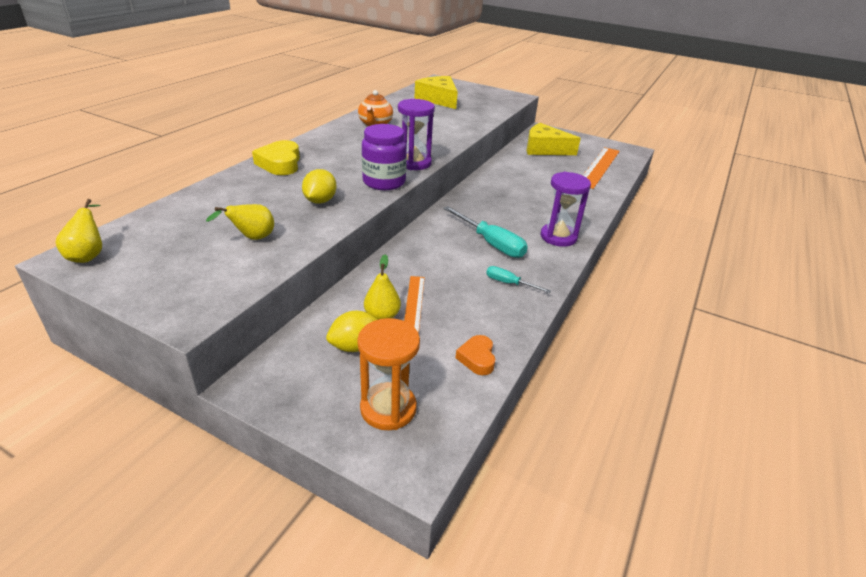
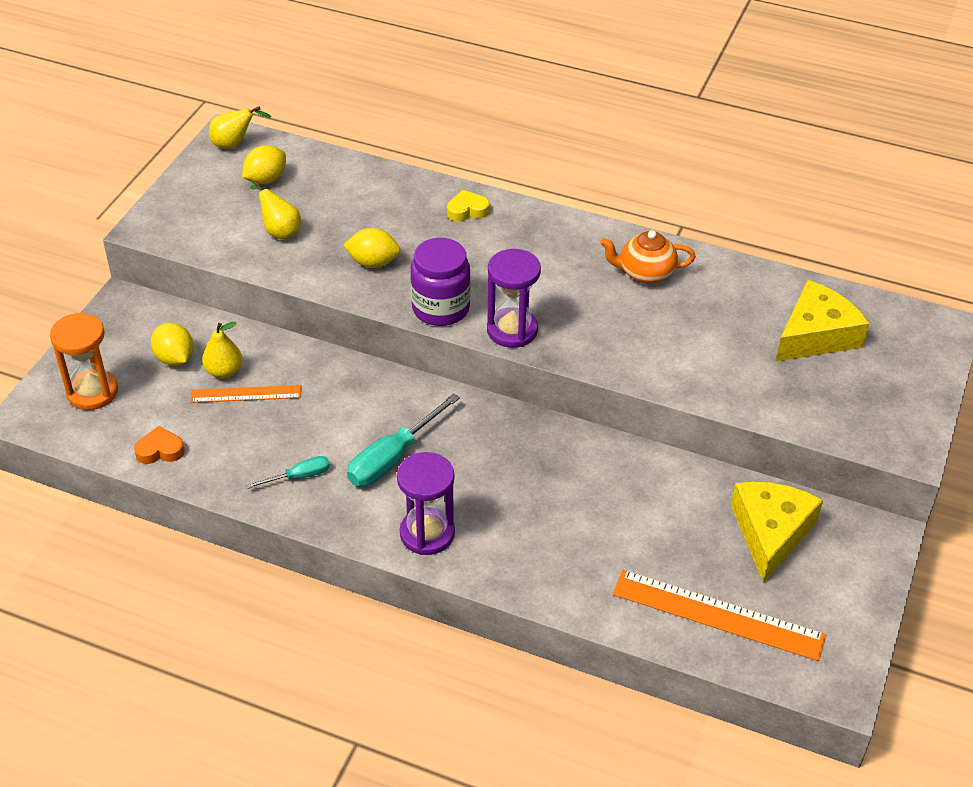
camera: 85 degrees right, 10 degrees up
yellow heart [252,140,300,175] -> yellow heart [447,190,490,221], size x0.61
turquoise screwdriver [486,266,551,293] -> turquoise screwdriver turned 45 degrees clockwise [246,456,330,489]
none -> yellow lemon [242,145,286,185]

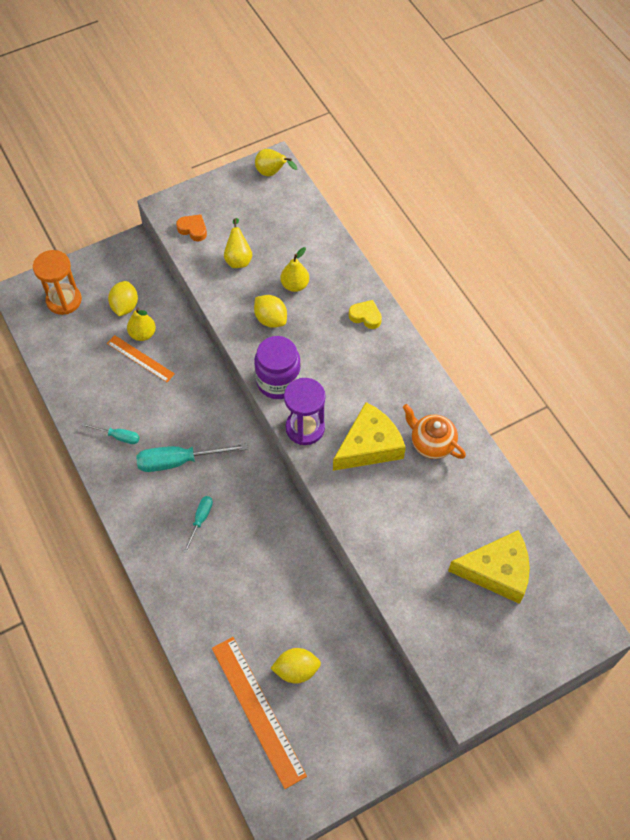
camera: 40 degrees right, 15 degrees up
orange heart [134,426,185,464] -> orange heart moved to [176,214,207,241]
yellow lemon [242,145,286,185] -> yellow lemon moved to [270,648,321,684]
purple hourglass [397,452,455,555] -> none
yellow cheese [731,482,823,583] -> yellow cheese moved to [333,402,406,471]
none -> turquoise screwdriver [183,496,213,553]
none -> yellow pear [281,247,309,292]

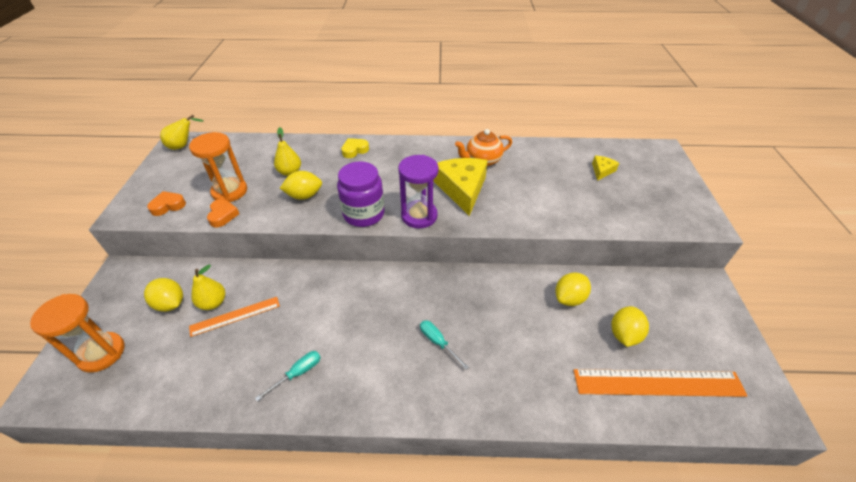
camera: 60 degrees left, 15 degrees down
turquoise screwdriver [136,443,248,472] -> none
yellow pear [224,218,252,268] -> orange hourglass [189,132,247,202]
yellow cheese [448,530,530,604] -> yellow cheese [592,156,619,181], size x0.47
none -> orange heart [207,199,239,227]
none -> yellow lemon [555,273,591,306]

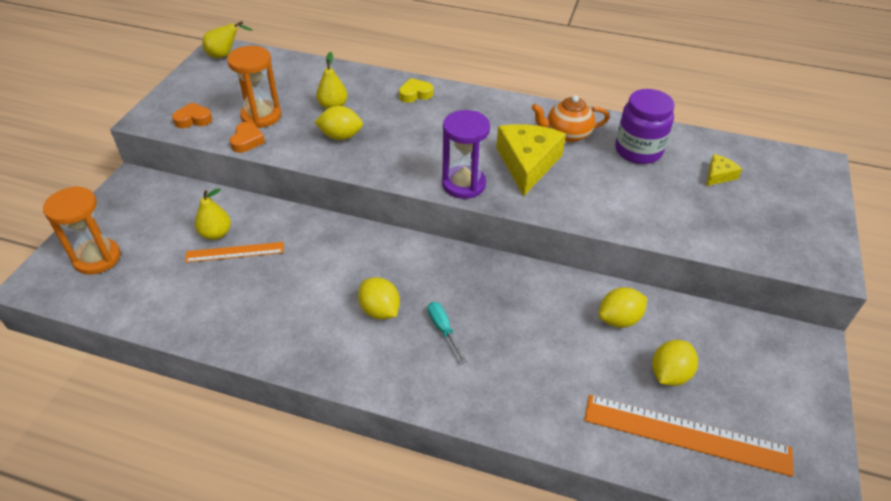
camera: 15 degrees right, 0 degrees up
yellow lemon [144,278,183,312] -> yellow lemon moved to [358,277,400,320]
turquoise screwdriver [255,351,321,401] -> none
purple jar [337,161,385,227] -> purple jar moved to [615,89,675,164]

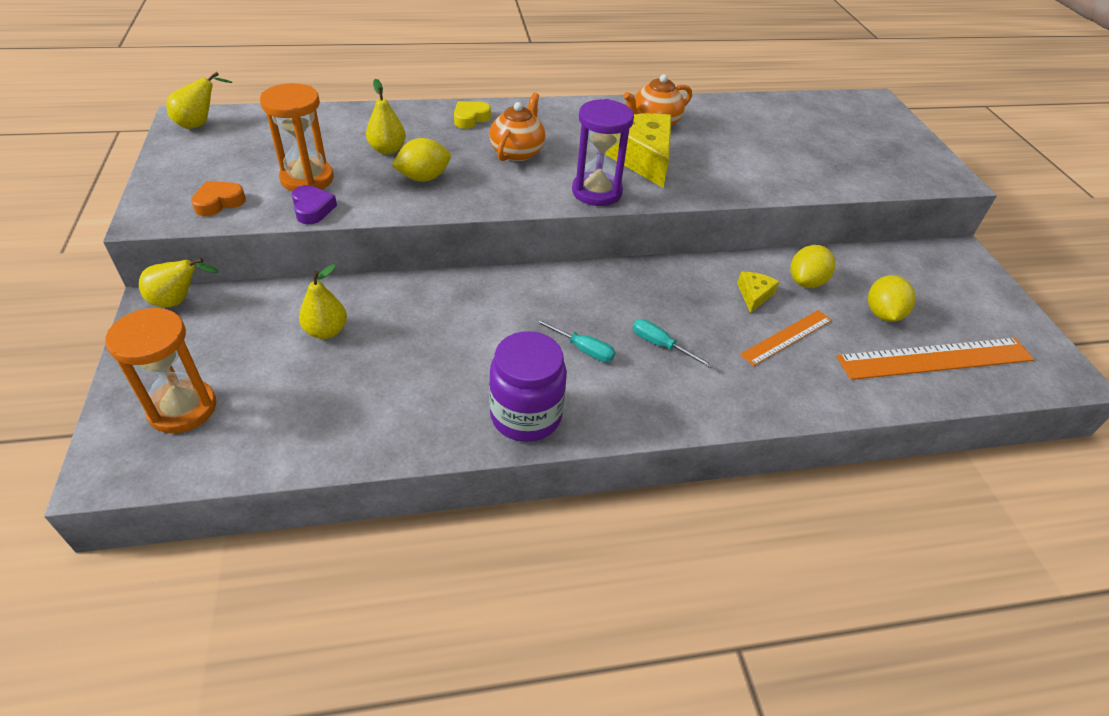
camera: 30 degrees left, 0 degrees up
orange ruler [185,242,284,263] -> orange ruler moved to [740,310,832,366]
orange heart [230,122,265,153] -> purple heart [292,185,337,224]
yellow lemon [358,277,400,320] -> turquoise screwdriver [534,318,616,362]
purple jar [615,89,675,164] -> purple jar moved to [489,331,567,442]
yellow cheese [706,154,742,186] -> yellow cheese moved to [737,272,780,313]
none -> yellow pear [139,258,219,307]
none -> orange teapot [489,92,545,161]

